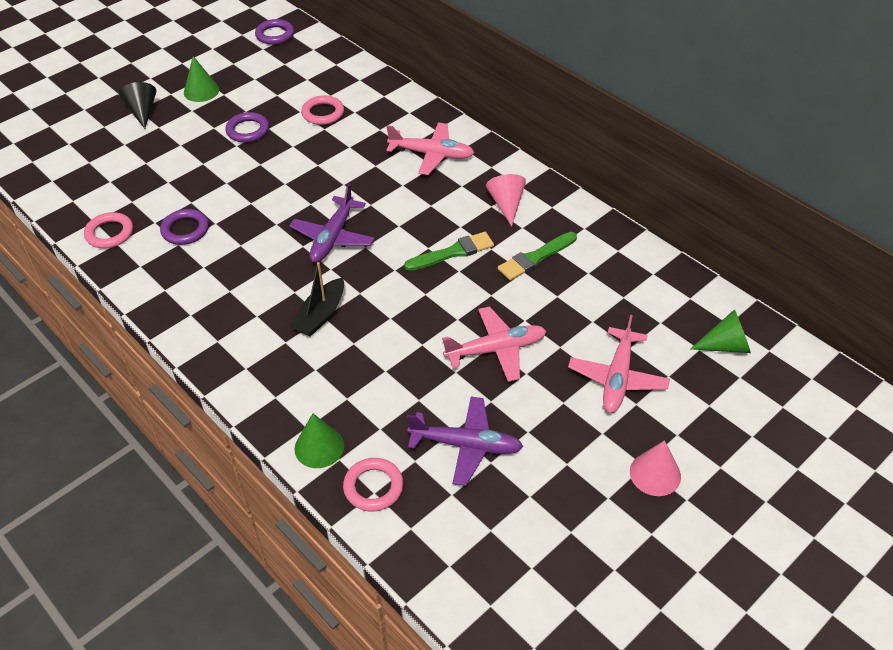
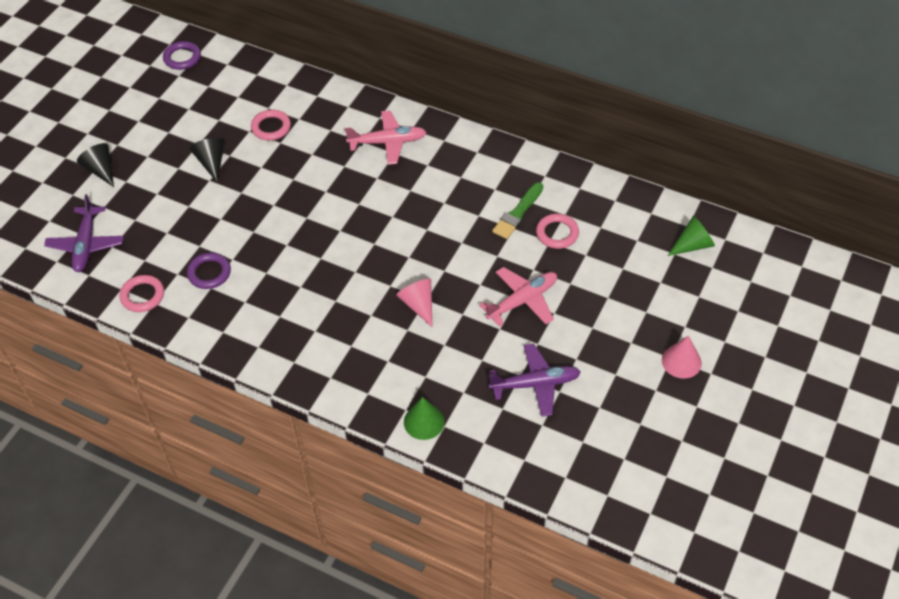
camera: 20 degrees left, 5 degrees up
green cone [184,56,219,102] -> none
purple ring [225,112,269,143] -> black cone [190,138,224,183]
purple plane [289,184,375,263] -> purple plane moved to [44,194,124,272]
black boat [290,262,344,337] -> none
pink ring [343,458,403,512] -> pink ring moved to [536,214,579,249]
green brush [404,232,494,271] -> none
pink cone [486,174,526,226] -> pink cone moved to [396,279,433,327]
pink plane [568,315,670,413] -> none

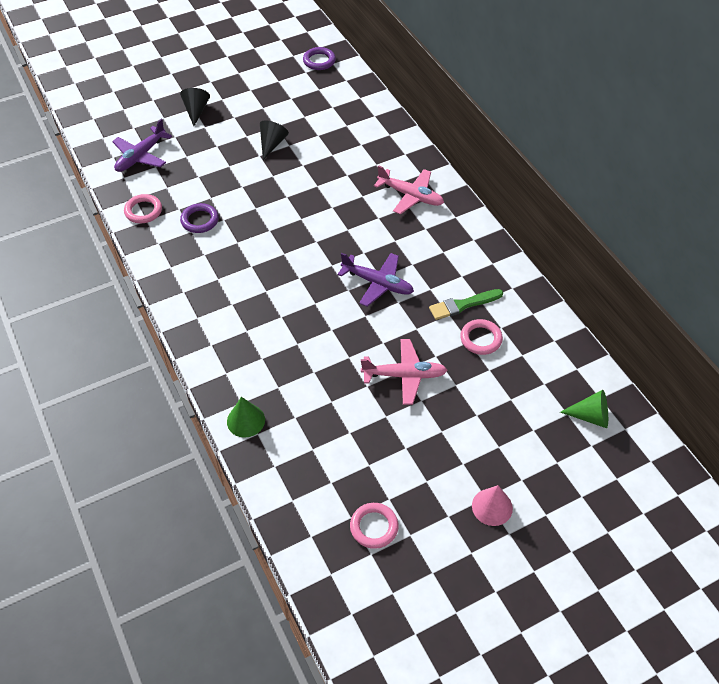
camera: 35 degrees right, 0 degrees up
pink ring [251,110,291,141] -> pink ring moved to [350,503,399,549]
pink cone [396,279,433,327] -> none
purple plane [488,344,581,417] -> purple plane moved to [337,253,414,307]

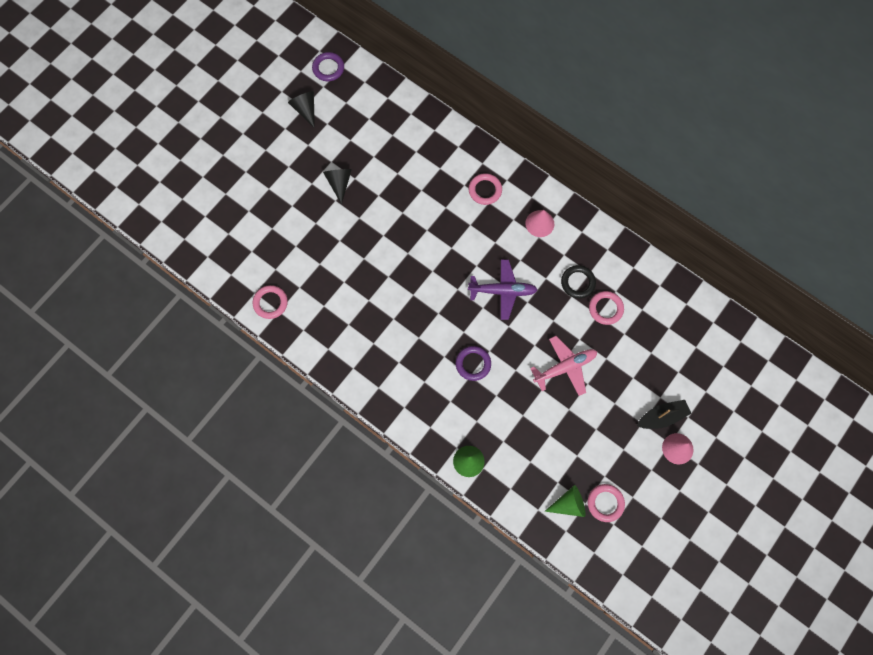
camera: 25 degrees left, 20 degrees up
purple plane [112,119,172,172] -> none
black cone [180,88,210,126] -> black cone moved to [288,91,315,128]
purple ring [180,203,219,233] -> purple ring moved to [456,346,491,381]
pink plane [374,165,444,214] -> pink ring [469,173,502,205]
green brush [429,289,503,320] -> black ring [561,265,596,298]
green cone [560,390,608,428] -> green cone moved to [544,485,585,517]
none -> pink cone [525,210,554,237]
none -> black boat [637,400,691,429]

